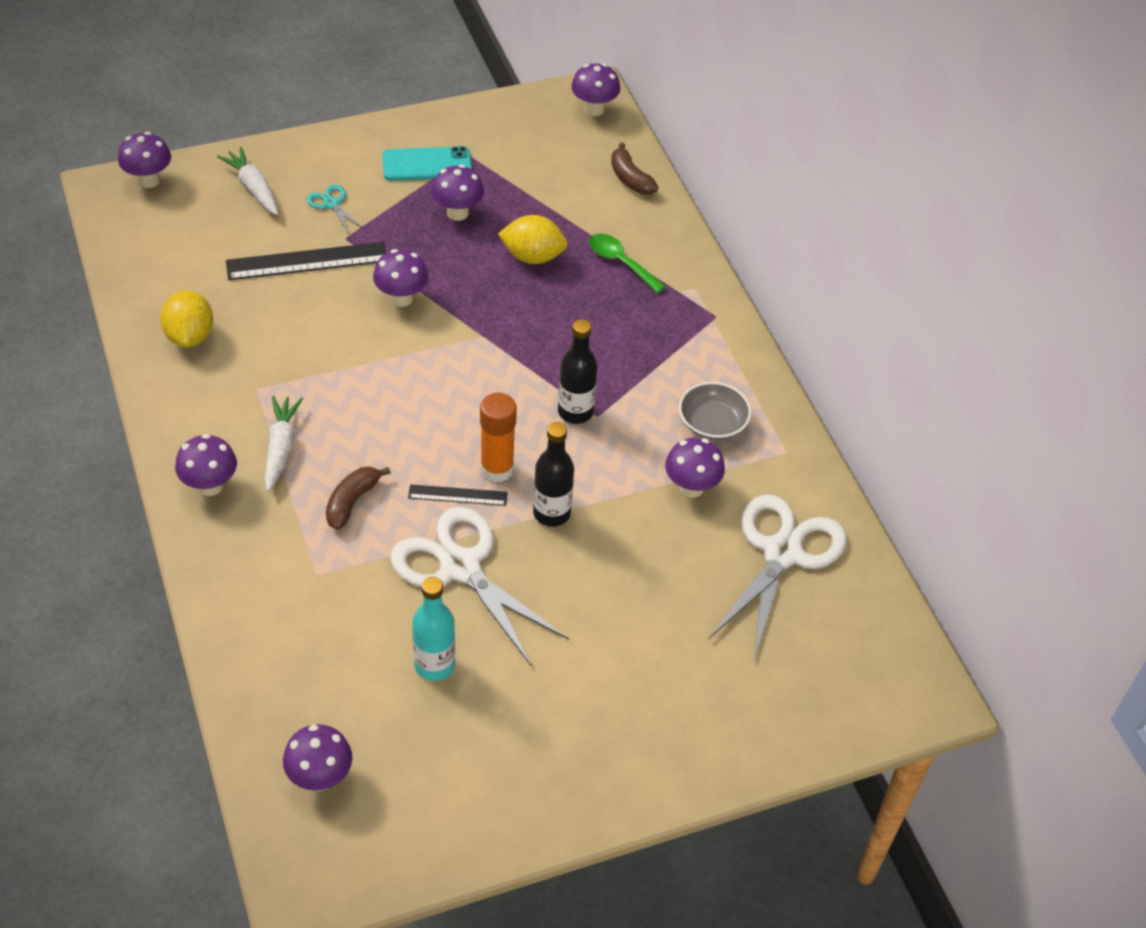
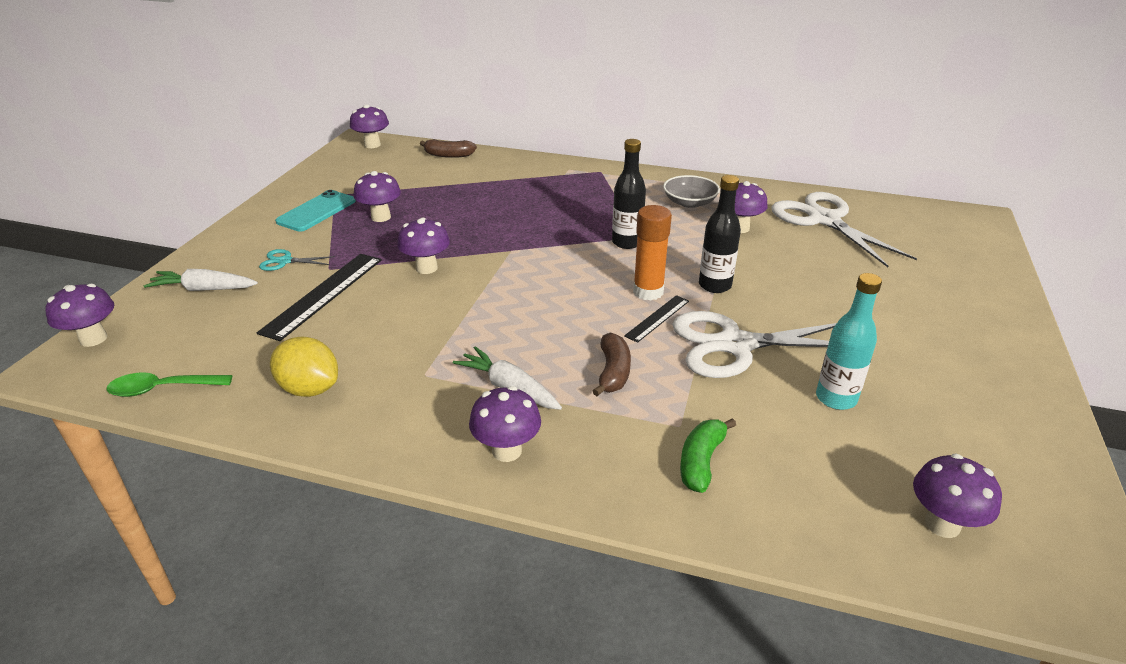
camera: 50 degrees left, 15 degrees down
brown banana [326,466,390,530] -> brown banana turned 150 degrees counterclockwise [593,332,631,396]
yellow lemon [498,215,568,264] -> none
green spoon [589,233,666,293] -> green spoon moved to [106,373,232,397]
none -> green banana [680,418,736,493]

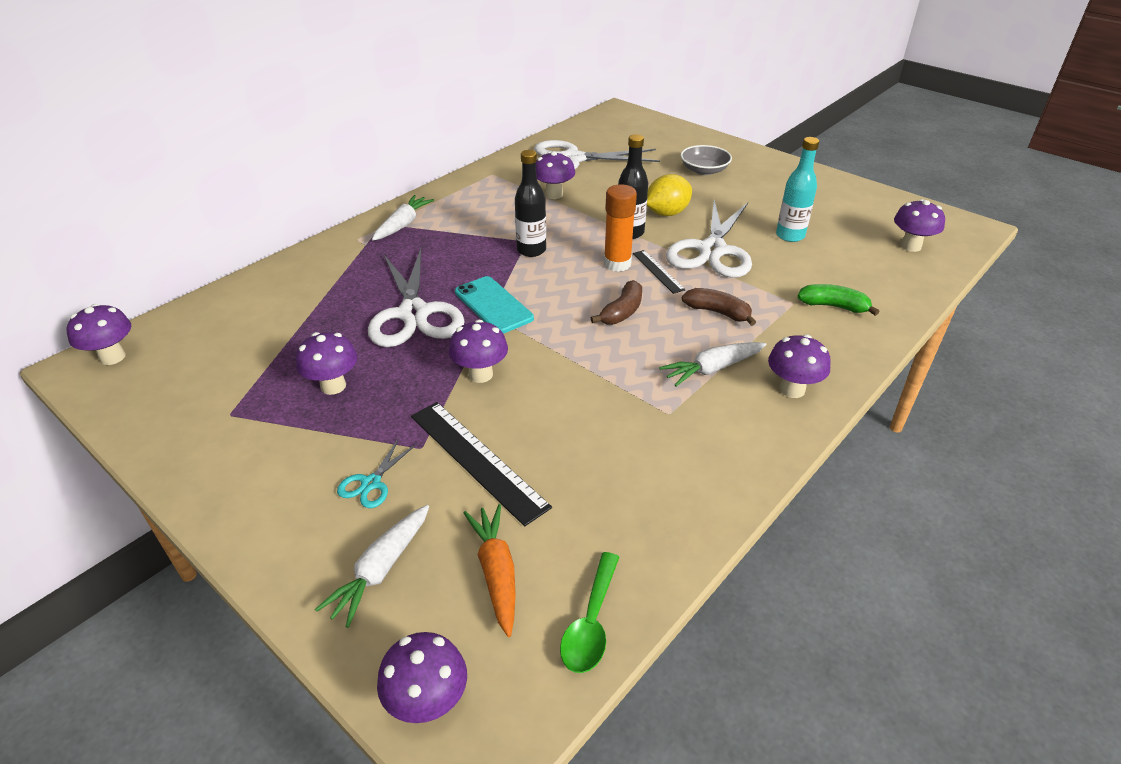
camera: 65 degrees left, 5 degrees up
yellow lemon [270,337,338,397] -> yellow lemon moved to [647,174,692,216]
turquoise phone [275,190,356,232] -> turquoise phone moved to [455,276,534,334]
brown banana [420,139,477,158] -> brown banana moved to [591,280,642,325]
grey bowl [663,175,720,208] -> grey bowl moved to [680,145,732,175]
green banana [680,418,736,493] -> green banana turned 150 degrees clockwise [797,284,879,316]
none -> white scissors [368,249,465,347]
none -> white carrot [372,195,434,241]
none -> orange carrot [464,504,516,637]

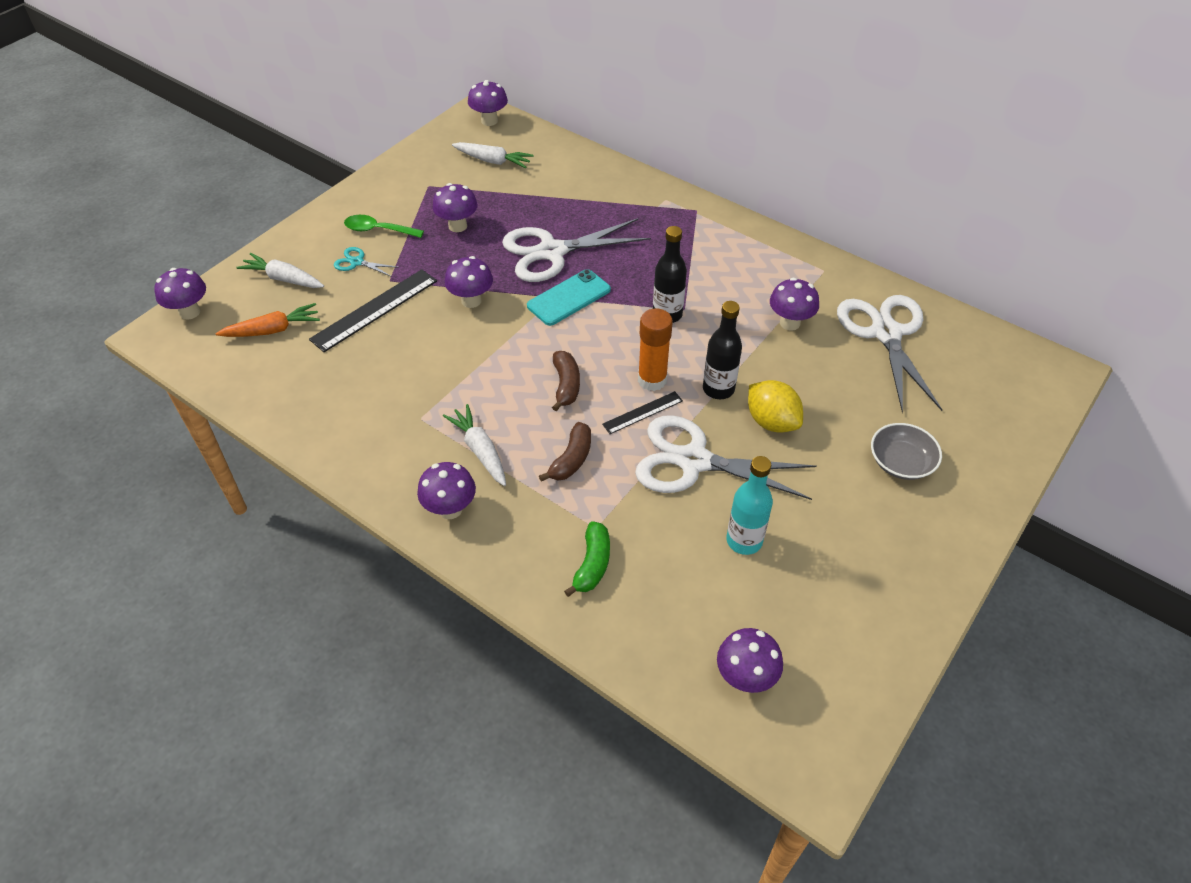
camera: 85 degrees right, 10 degrees up
white carrot [372,195,434,241] -> white carrot moved to [452,142,534,168]
green spoon [560,552,619,673] -> green spoon moved to [344,215,424,238]
brown banana [591,280,642,325] -> brown banana turned 120 degrees counterclockwise [552,351,580,411]

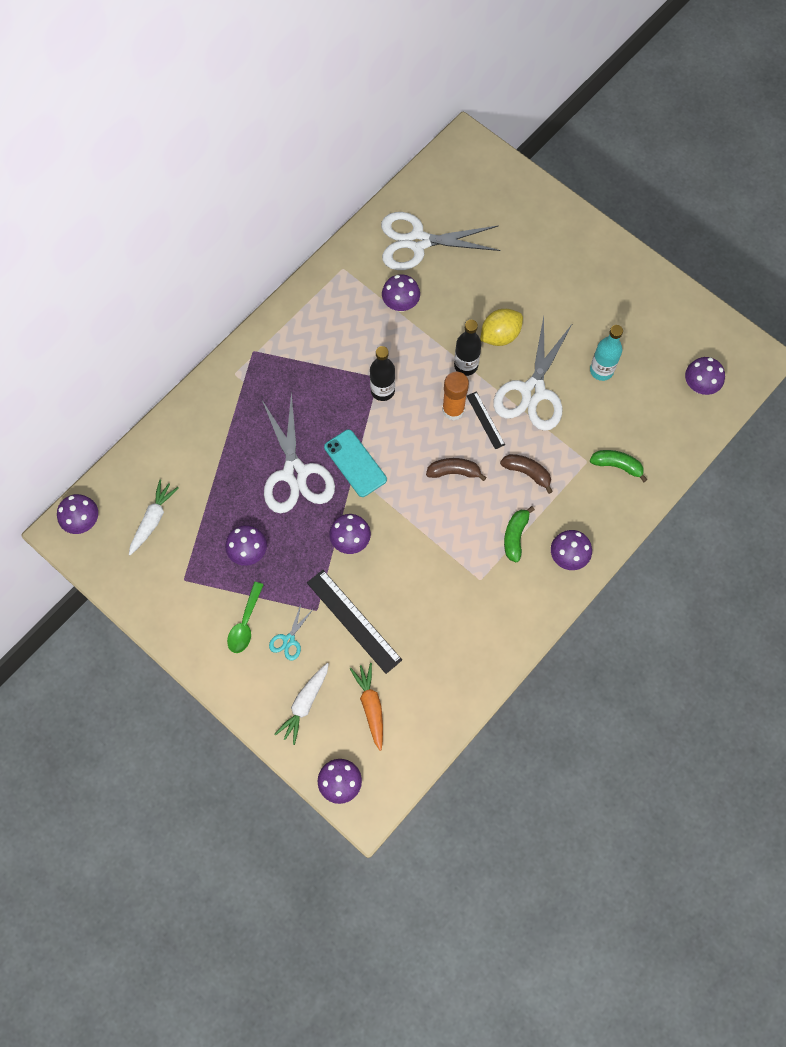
camera: 85 degrees left, 20 degrees up
white carrot [443,404,506,486] -> green banana [504,506,535,562]
grey bowl [871,423,942,480] -> none

